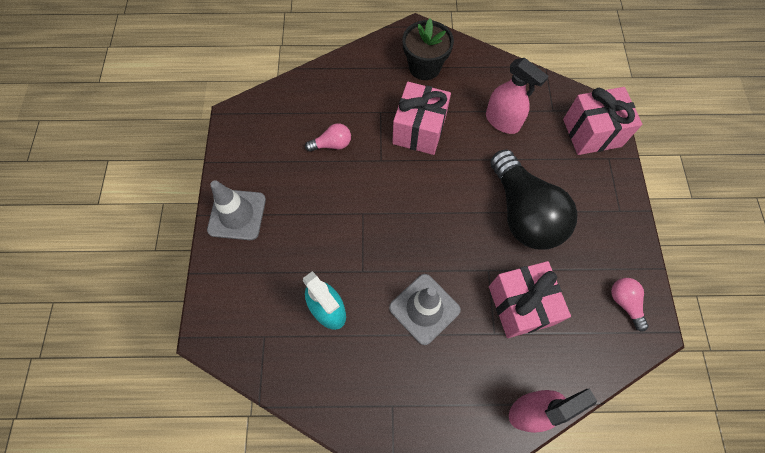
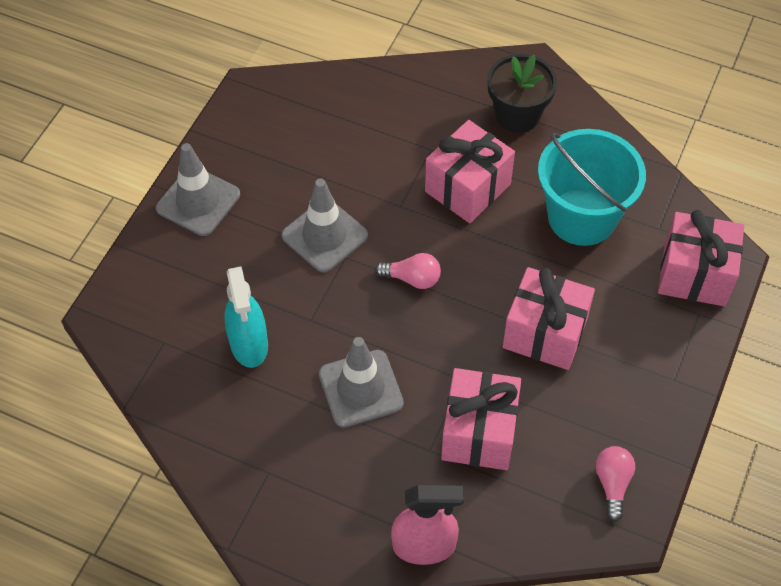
camera: 25 degrees right, 10 degrees down
pink light bulb [305,123,351,152] -> pink light bulb moved to [375,253,441,289]
pink spray bottle [486,58,549,134] -> turquoise bucket [538,129,646,246]
black light bulb [490,150,577,250] -> pink gift [503,267,595,370]
none -> grey traffic cone [281,178,368,273]

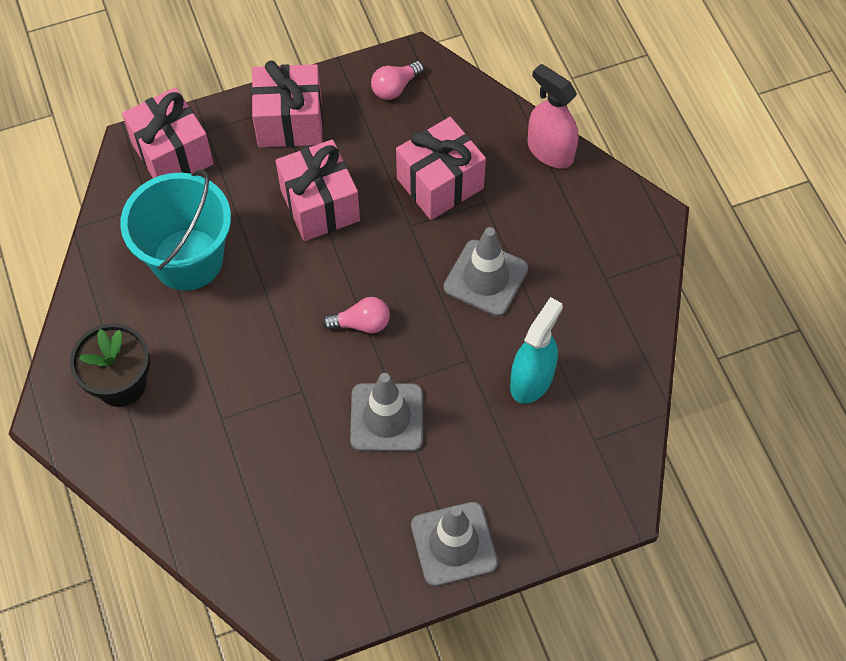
camera: 135 degrees left, 5 degrees up
pink light bulb [375,253,441,289] -> pink light bulb turned 120 degrees clockwise [322,297,390,334]
pink gift [425,120,515,223] -> pink gift moved to [251,60,323,147]

